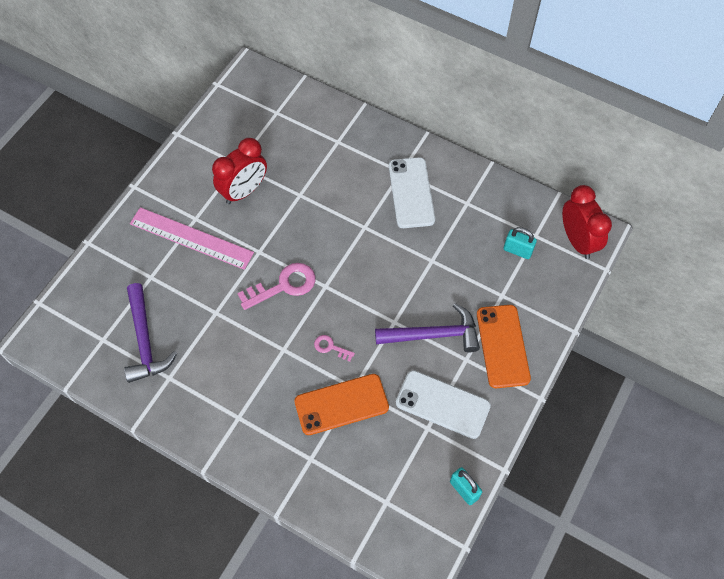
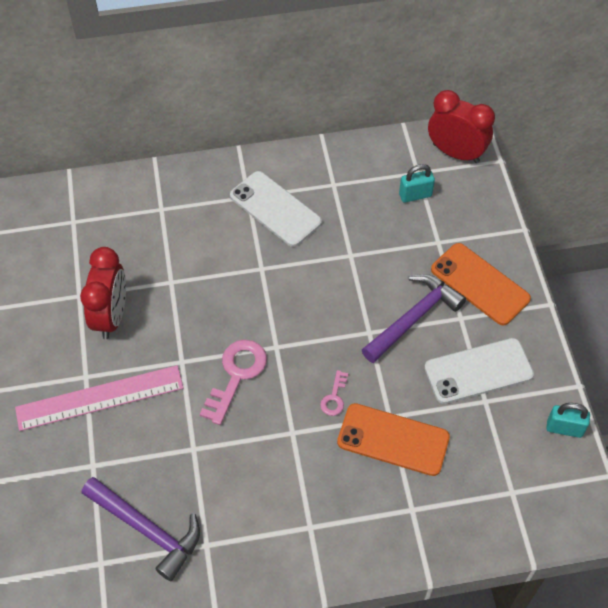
camera: 40 degrees left, 5 degrees down
orange phone [294,374,389,435] -> orange phone turned 75 degrees clockwise [337,403,450,476]
pink key [314,335,355,362] -> pink key turned 60 degrees counterclockwise [320,370,348,416]

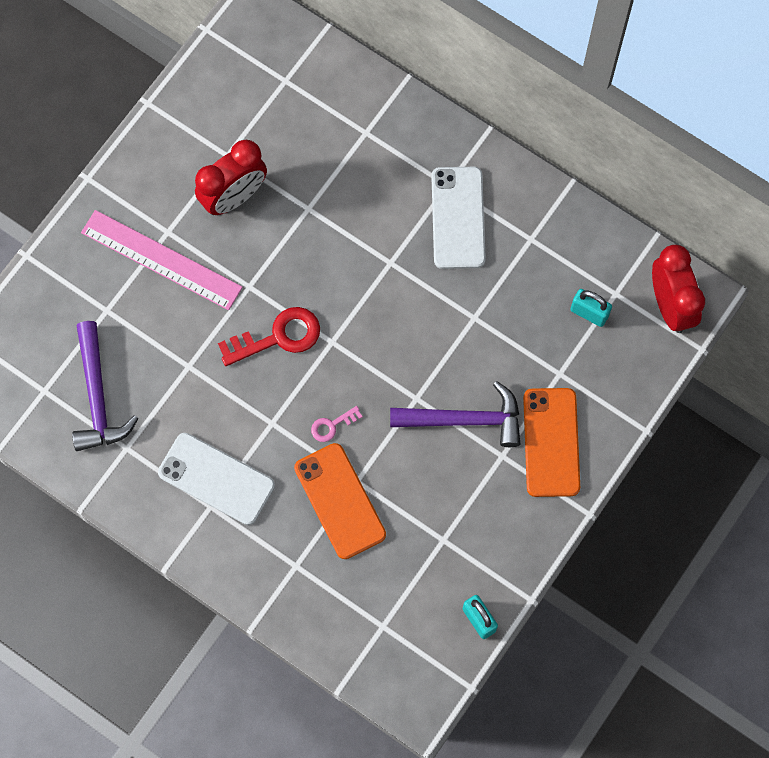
camera: 45 degrees right, 15 degrees up
pink key [200,340,267,425] -> red key [218,307,320,366]
white phone [424,338,534,404] -> white phone moved to [158,433,275,525]

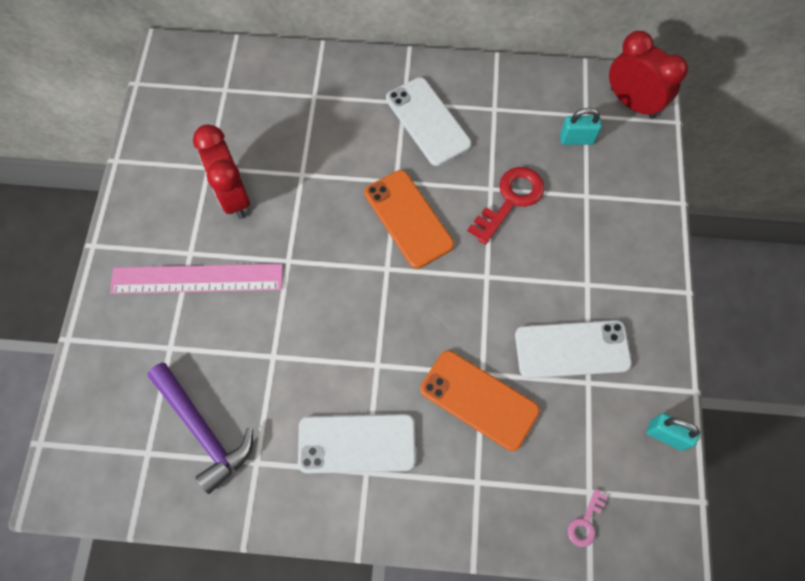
camera: 30 degrees left, 5 degrees down
red clock [195,140,267,215] -> red clock turned 135 degrees clockwise [193,124,250,219]
red key [218,307,320,366] -> red key moved to [467,167,545,245]
pink key [311,406,363,442] -> pink key moved to [568,489,608,547]
purple hammer [390,381,520,447] -> none
orange phone [523,388,580,497] -> orange phone moved to [364,170,454,269]
none -> white phone [515,320,632,378]

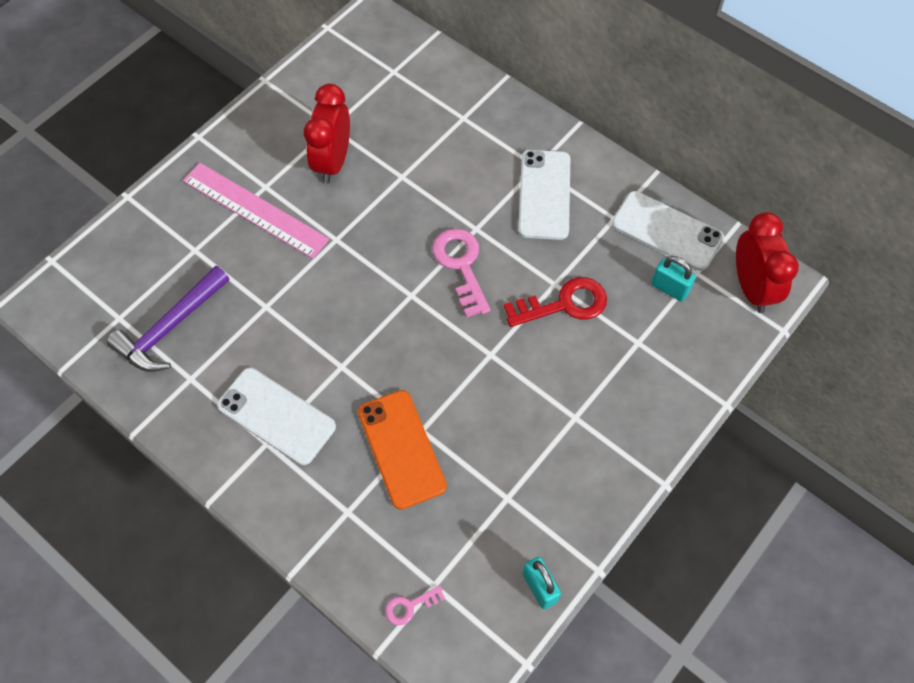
camera: 35 degrees right, 5 degrees down
purple hammer [147,363,253,494] -> purple hammer turned 45 degrees clockwise [107,265,229,372]
orange phone [364,170,454,269] -> pink key [432,228,490,318]
white phone [515,320,632,378] -> white phone moved to [612,191,724,271]

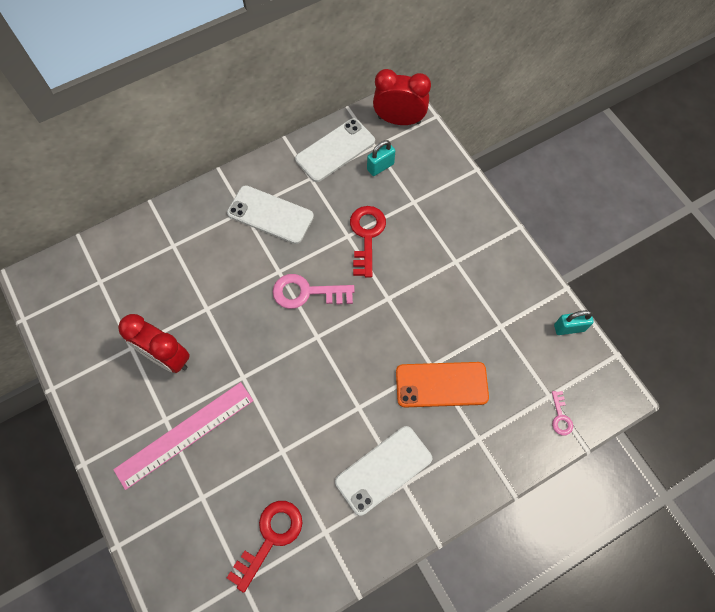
camera: 70 degrees left, 5 degrees up
purple hammer [107,265,229,372] -> red key [227,501,302,593]

